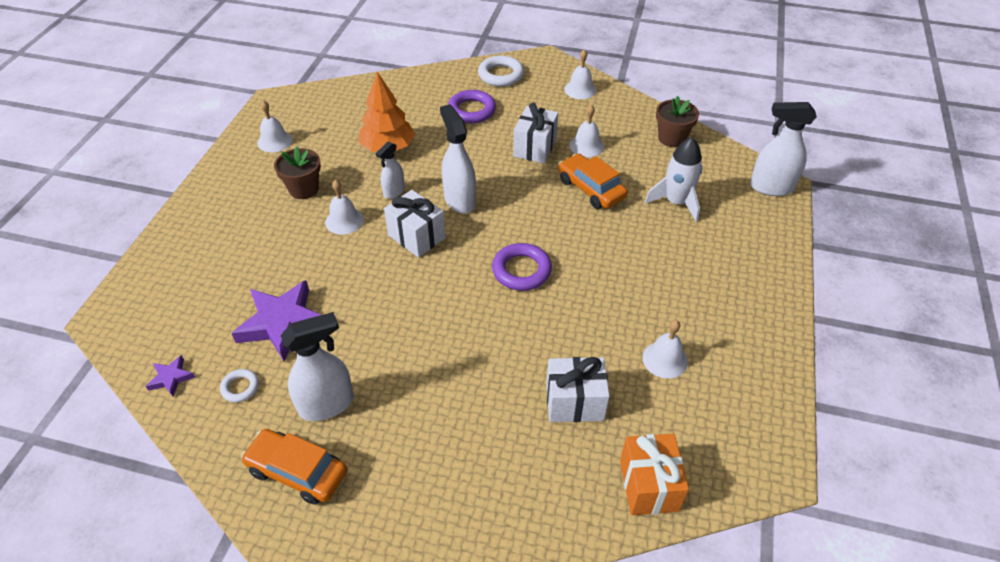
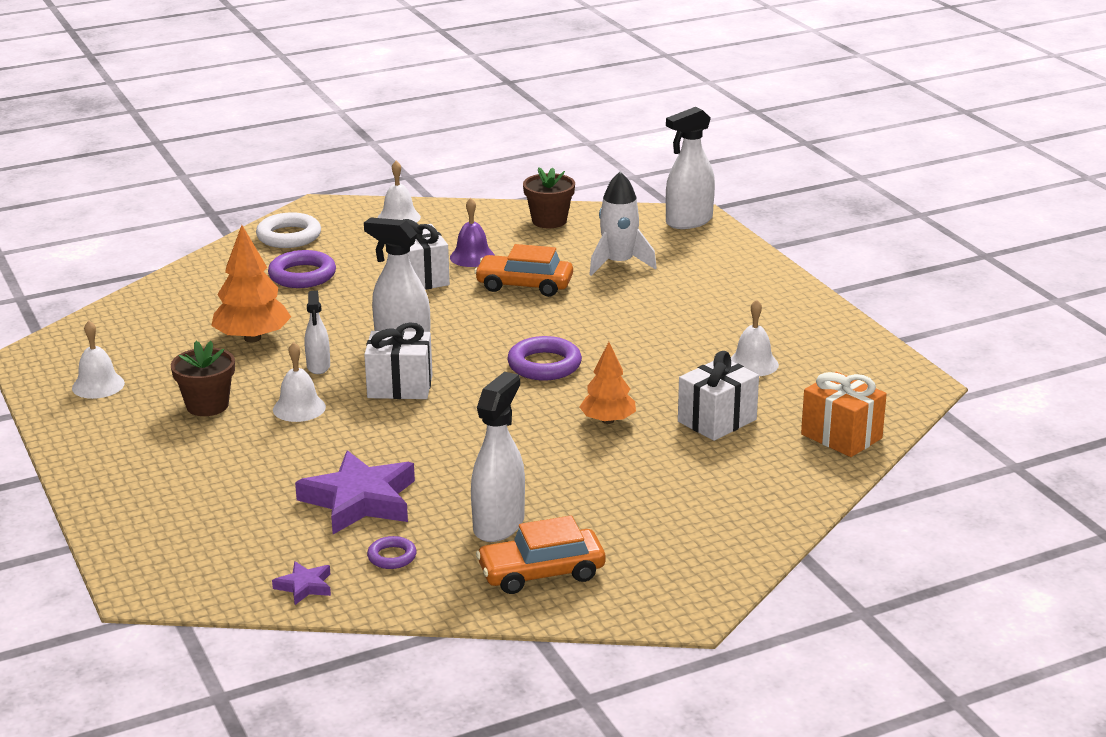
camera: 40 degrees left, 20 degrees down
white ring [220,369,259,402] -> purple ring [367,536,417,569]
white bell [569,105,604,157] -> purple bell [450,198,495,267]
none -> orange tree [579,342,636,424]

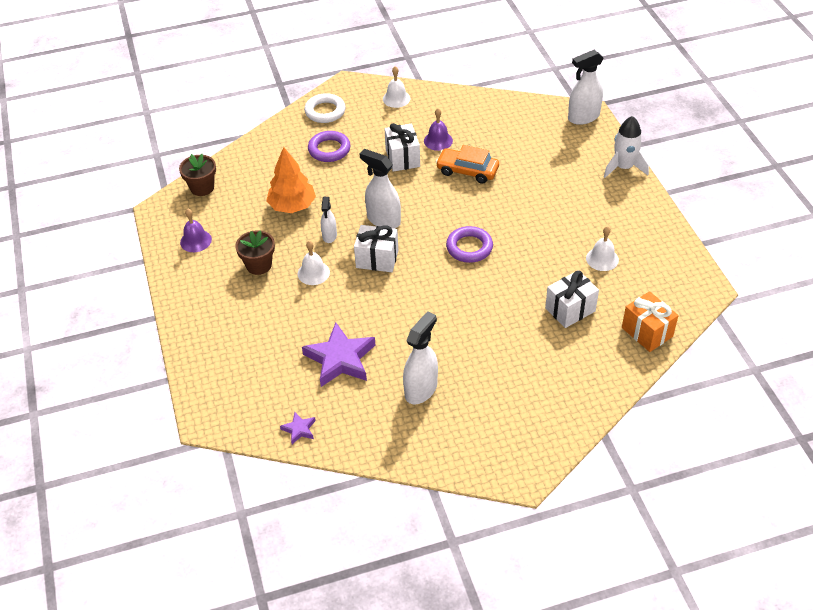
camera: 10 degrees right, 20 degrees up
white bell [72,321,125,399] -> purple bell [180,209,212,252]
purple ring [367,536,417,569] -> none
orange car [476,516,605,594] -> none
brown flower pot [523,167,575,228] -> brown flower pot moved to [179,154,216,196]
orange tree [579,342,636,424] -> none
white rocket [589,172,657,276] -> white rocket moved to [604,116,649,178]

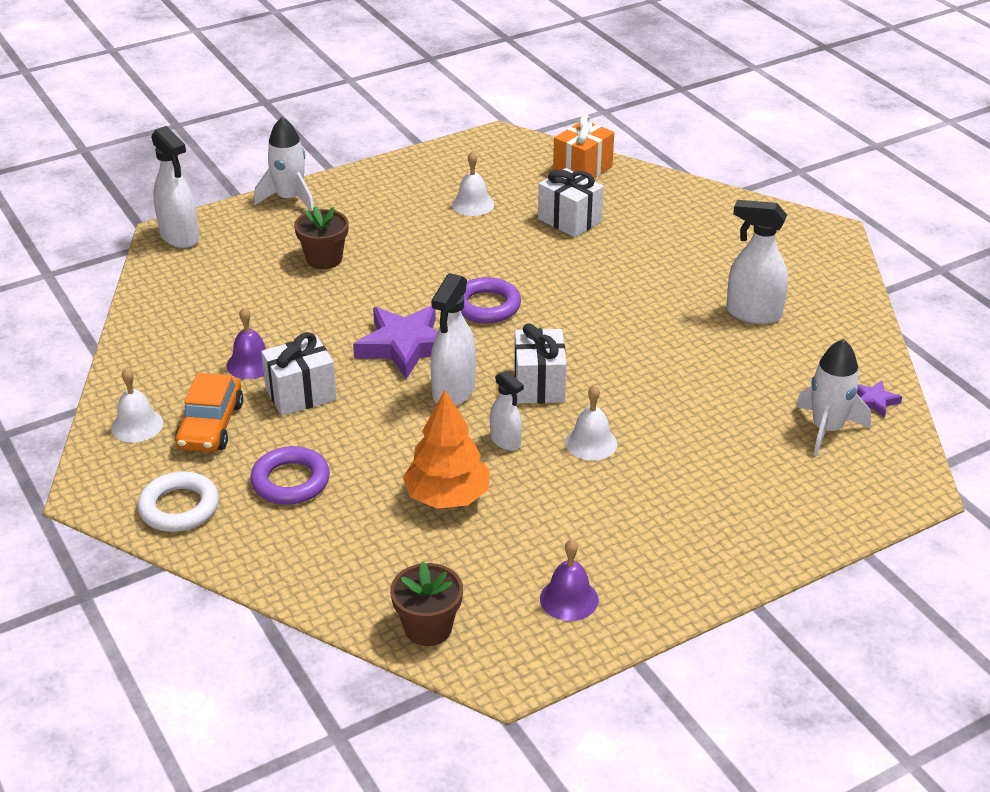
camera: 105 degrees left, 10 degrees down
brown flower pot [235,230,275,275] -> brown flower pot moved to [294,206,349,269]
purple star [302,322,375,387] -> purple star moved to [353,305,438,379]
white spray bottle [321,197,337,243] -> white spray bottle turned 60 degrees clockwise [490,370,524,451]
orange car [436,145,499,184] -> orange car moved to [175,373,243,452]
none -> white rocket [796,339,871,456]

